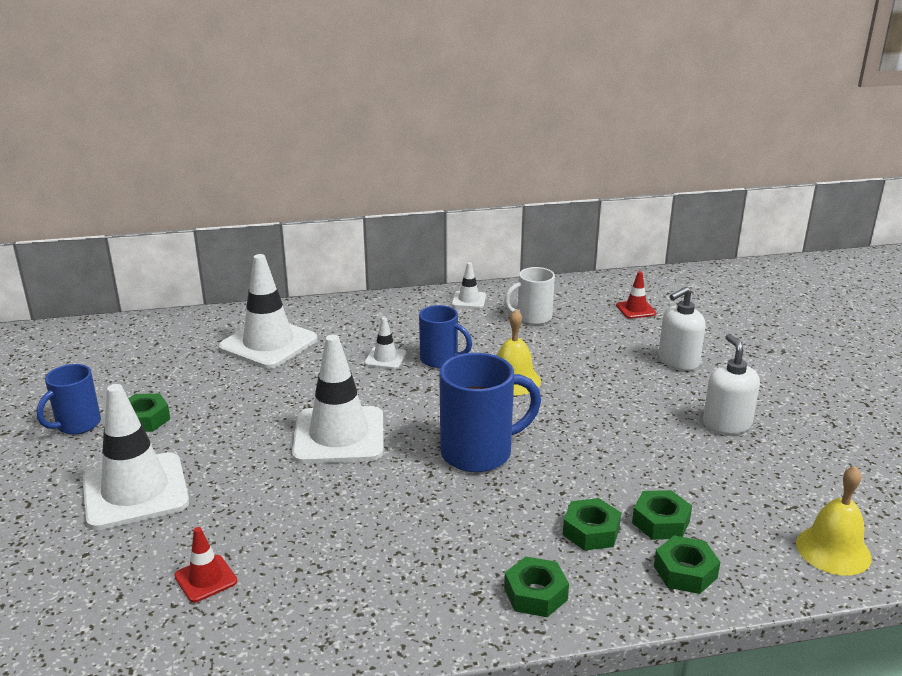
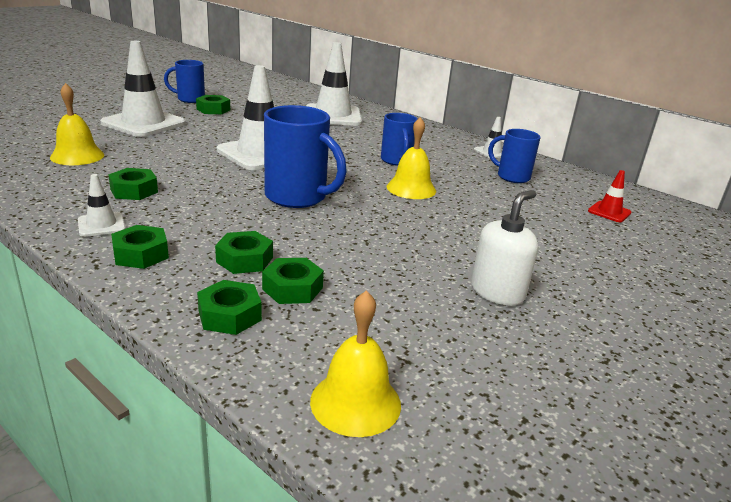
camera: 50 degrees right, 0 degrees up
red traffic cone [174,527,237,603] -> yellow bell [50,83,104,165]
white traffic cone [364,317,406,369] -> white traffic cone moved to [78,174,126,237]
white mug [504,267,555,325] -> blue mug [488,129,540,183]
white soap dispenser [658,287,706,371] -> none
none -> green nut [108,168,158,200]

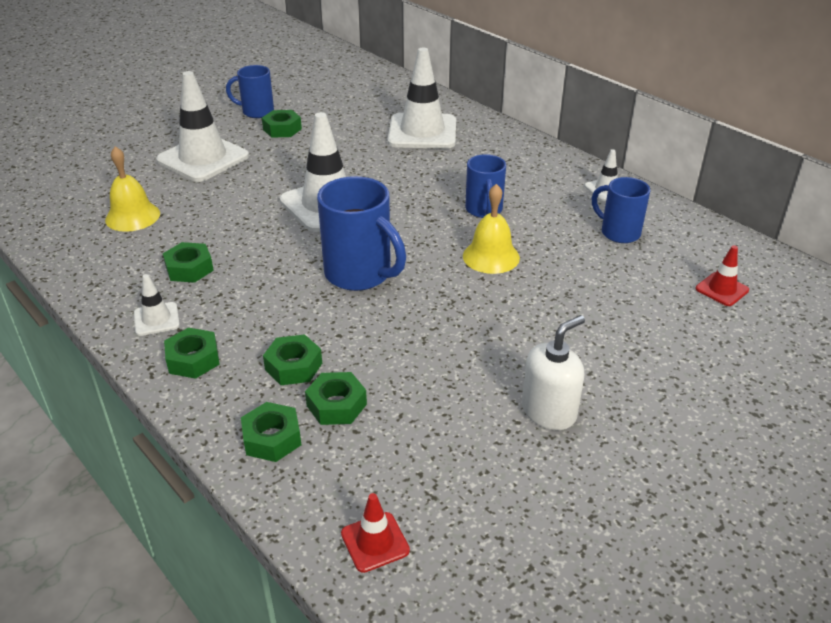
camera: 10 degrees right, 10 degrees up
yellow bell [310,290,401,437] -> red traffic cone [341,493,410,573]

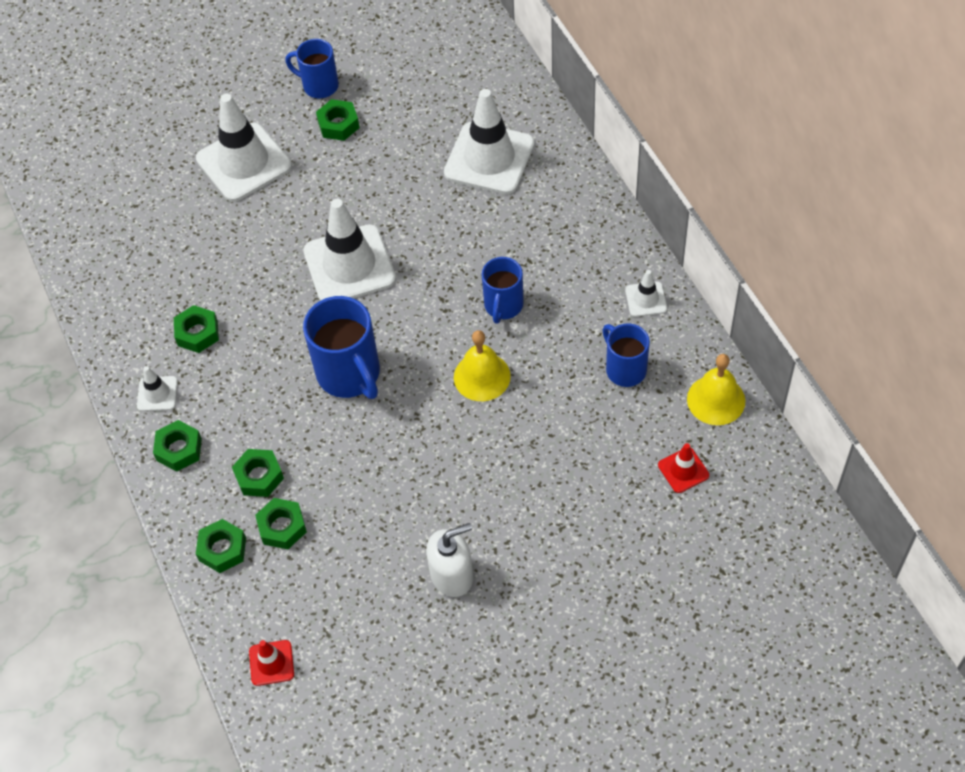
camera: 20 degrees right, 20 degrees up
yellow bell [105,146,160,232] -> yellow bell moved to [687,354,745,425]

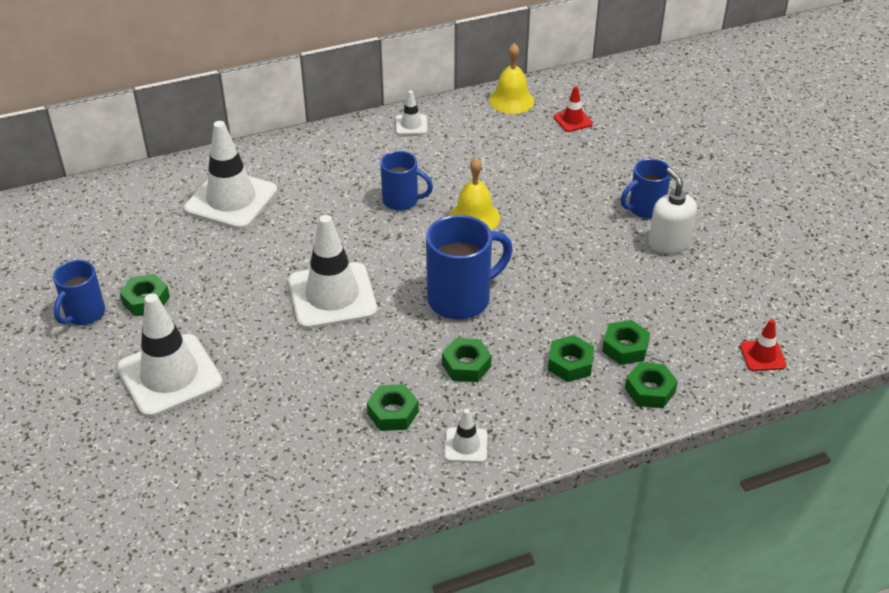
camera: 90 degrees left, 15 degrees down
green nut [153,420,202,471] -> green nut moved to [442,338,492,382]
blue mug [602,323,650,387] -> blue mug moved to [621,159,671,219]

